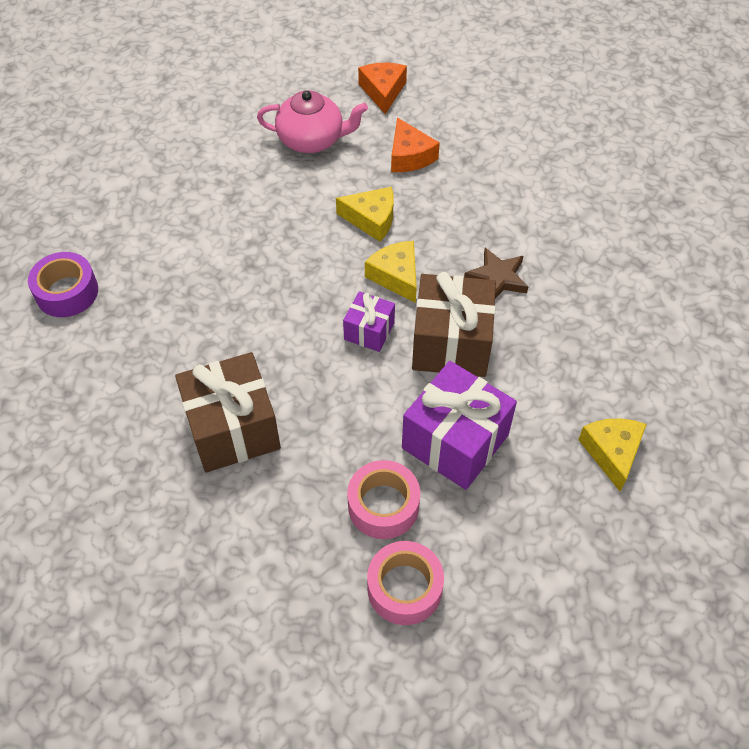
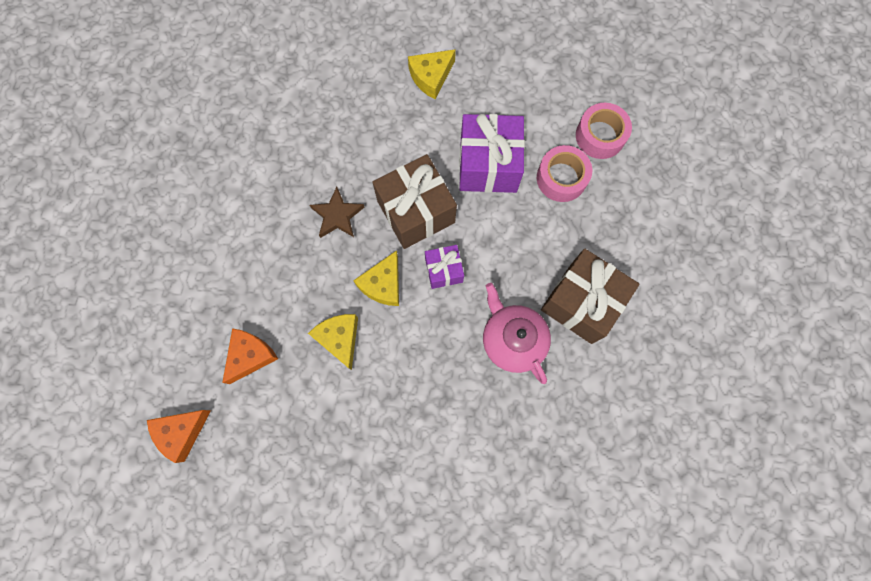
camera: 125 degrees left, 20 degrees up
purple tape [28,252,98,317] -> none
pink teapot [257,90,368,153] -> pink teapot moved to [483,283,551,384]

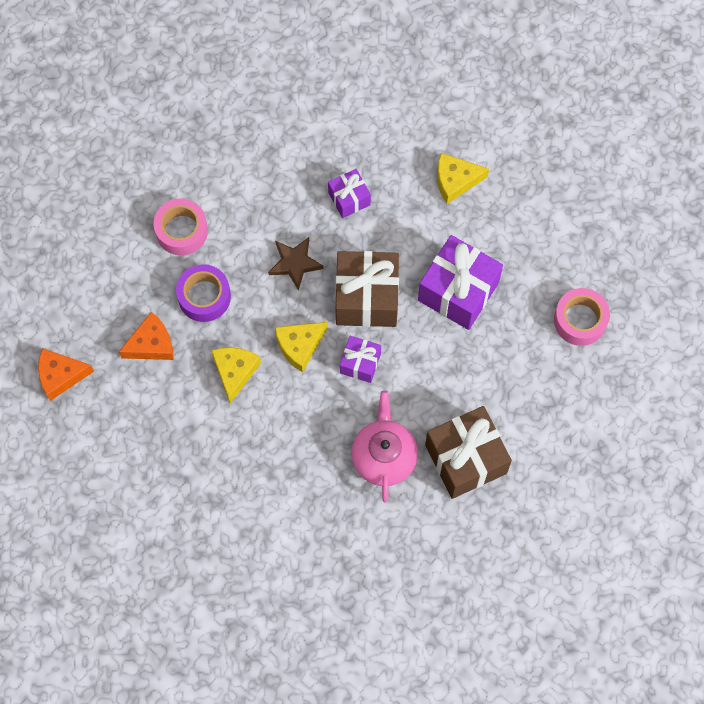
camera: 30 degrees right, 5 degrees down
pink tape [537,145,592,202] -> pink tape moved to [154,199,208,255]
none -> purple tape [176,264,231,322]
none -> purple gift [328,169,371,218]

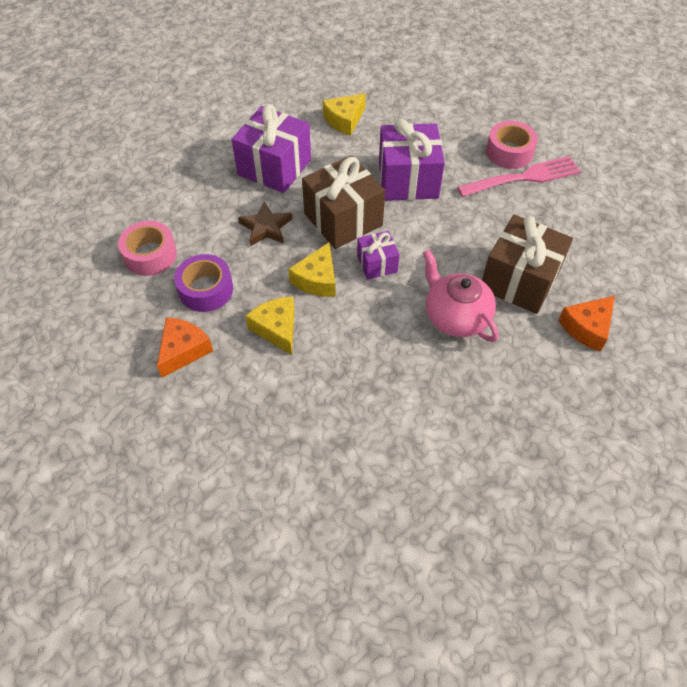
camera: 35 degrees left, 15 degrees down
orange cheese [38,348,94,401] -> orange cheese moved to [558,296,615,352]
purple gift [328,169,371,218] -> purple gift [231,104,311,193], size x1.86
none -> pink fork [457,156,581,197]

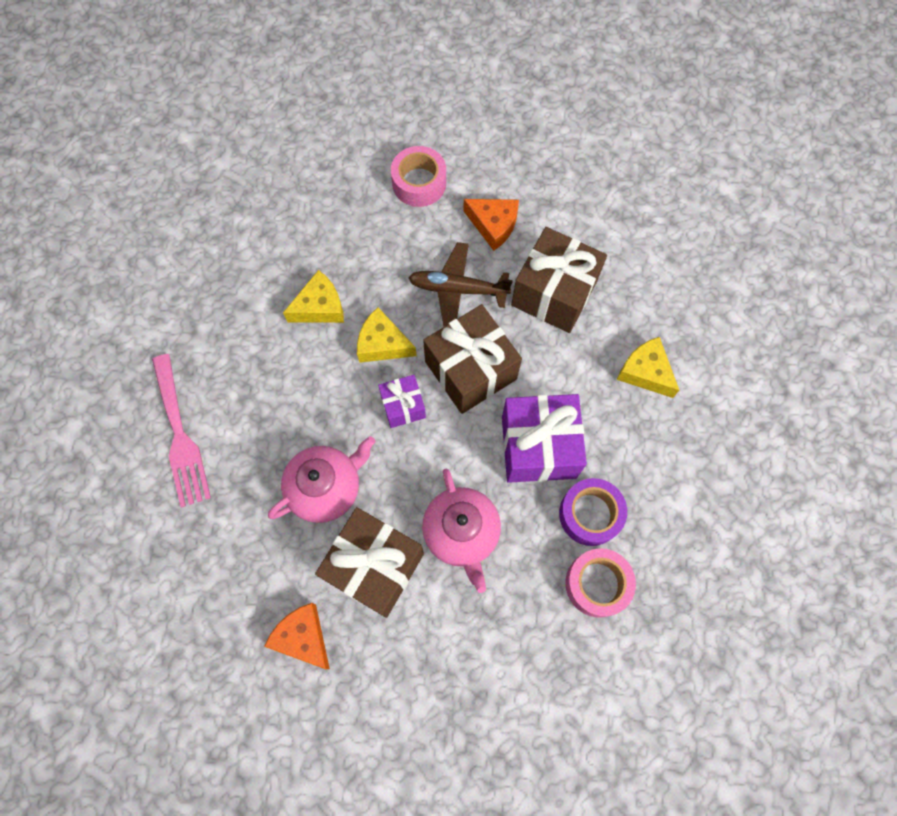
camera: 90 degrees right, 15 degrees up
orange cheese [157,317,213,378] -> orange cheese moved to [463,199,519,251]
purple tape [174,254,233,312] -> purple tape moved to [559,478,627,546]
purple gift [231,104,311,193] -> brown gift [511,227,607,333]
brown star [238,202,292,246] -> brown plane [408,242,513,327]
pink fork [457,156,581,197] -> pink fork moved to [152,354,211,508]
none -> pink teapot [422,469,501,593]

